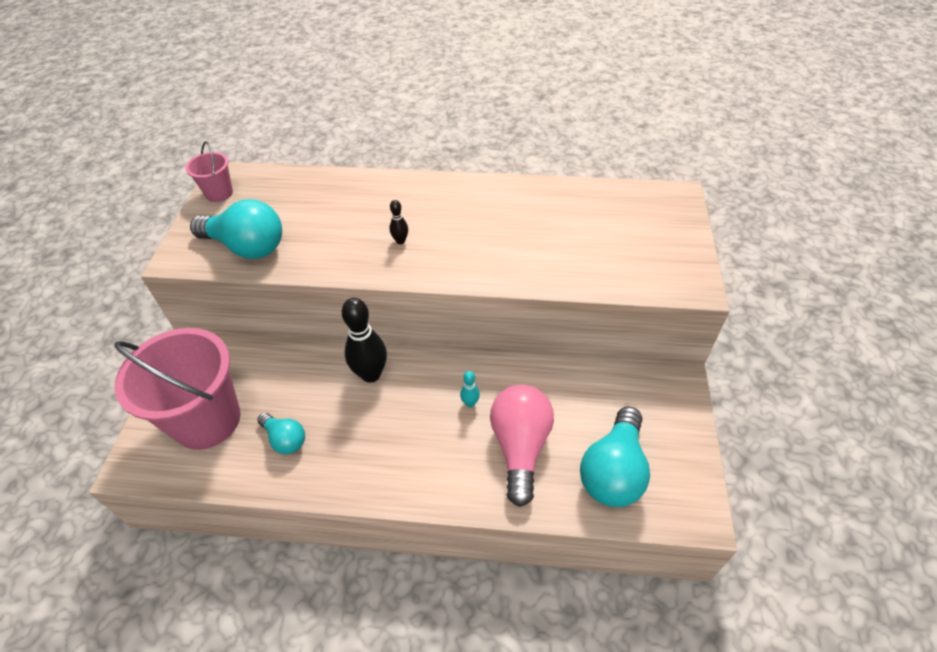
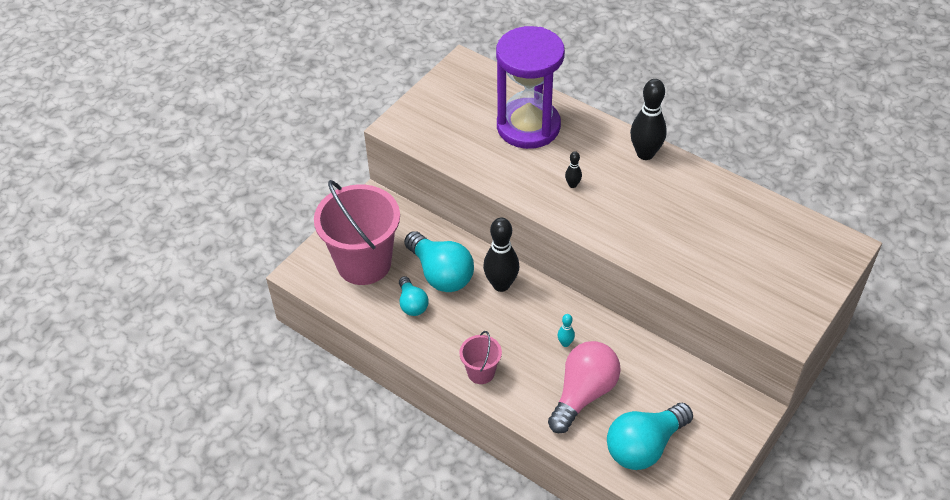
camera: 30 degrees right, 0 degrees up
pink bucket [185,141,233,202] -> pink bucket moved to [459,331,502,384]
turquoise light bulb [190,199,282,259] -> turquoise light bulb moved to [404,231,474,292]
none -> purple hourglass [496,26,565,149]
none -> black bowling pin [630,79,667,160]

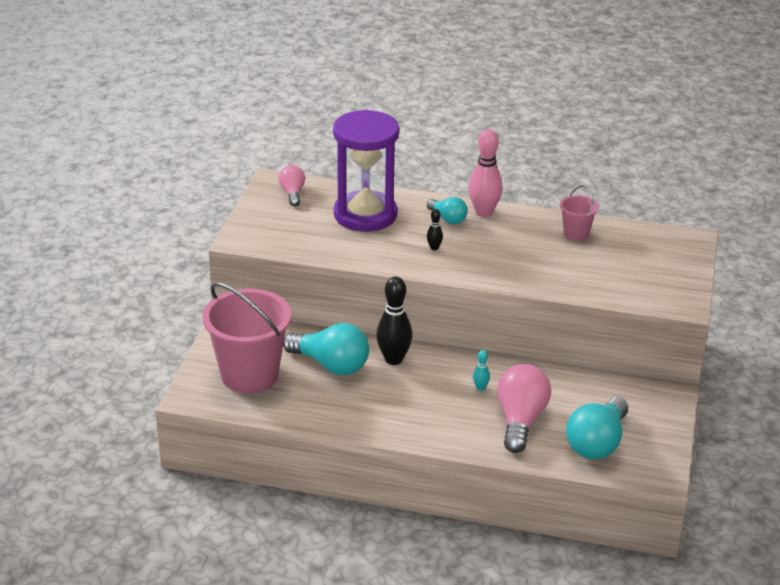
camera: 25 degrees left, 15 degrees down
turquoise light bulb [399,276,428,316] -> turquoise light bulb moved to [426,197,468,224]
pink bucket [459,331,502,384] -> pink bucket moved to [560,185,599,241]
black bowling pin [630,79,667,160] -> pink bowling pin [468,129,503,217]
none -> pink light bulb [278,165,305,206]

